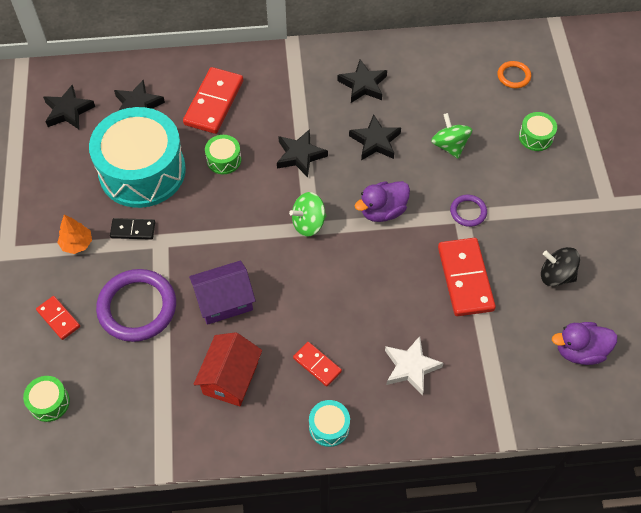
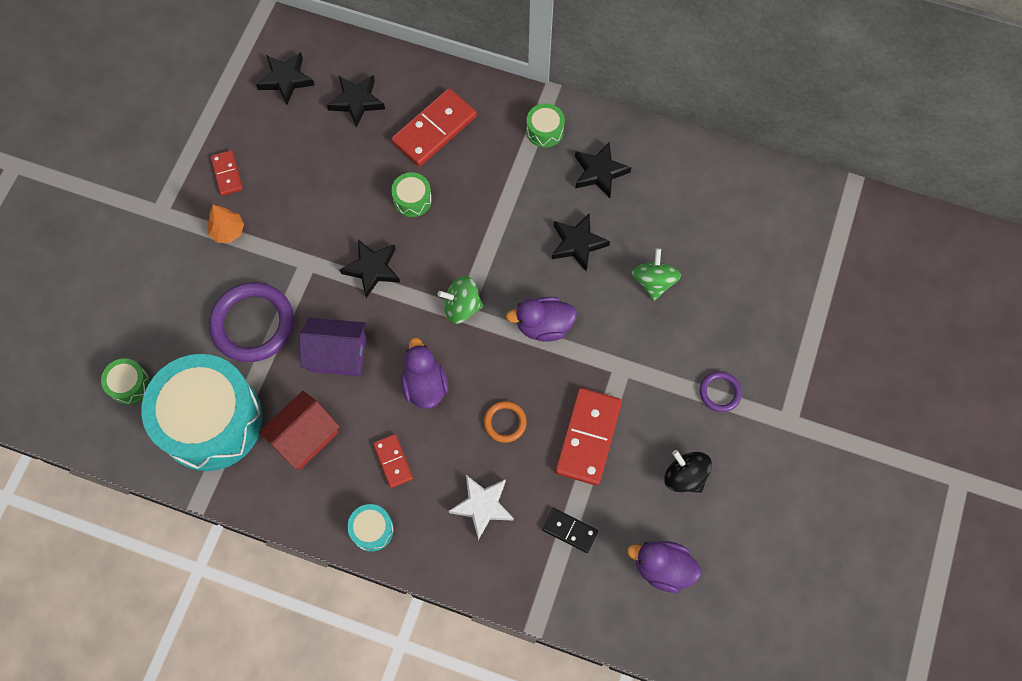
camera: 25 degrees right, 10 degrees up
red domino [36,296,80,340] -> red domino moved to [211,150,243,196]
turquoise drum [89,107,186,208] -> turquoise drum moved to [141,354,263,471]
black domino [110,218,155,240] -> black domino moved to [542,508,598,553]
black star [277,129,328,177] -> black star moved to [340,239,400,298]
purple ring [450,195,487,227] -> purple ring moved to [700,371,742,412]
orange ring [497,61,531,88] -> orange ring moved to [484,401,527,443]
green drum [519,112,557,151] -> green drum moved to [526,103,565,148]
none -> purple duck [401,338,448,409]

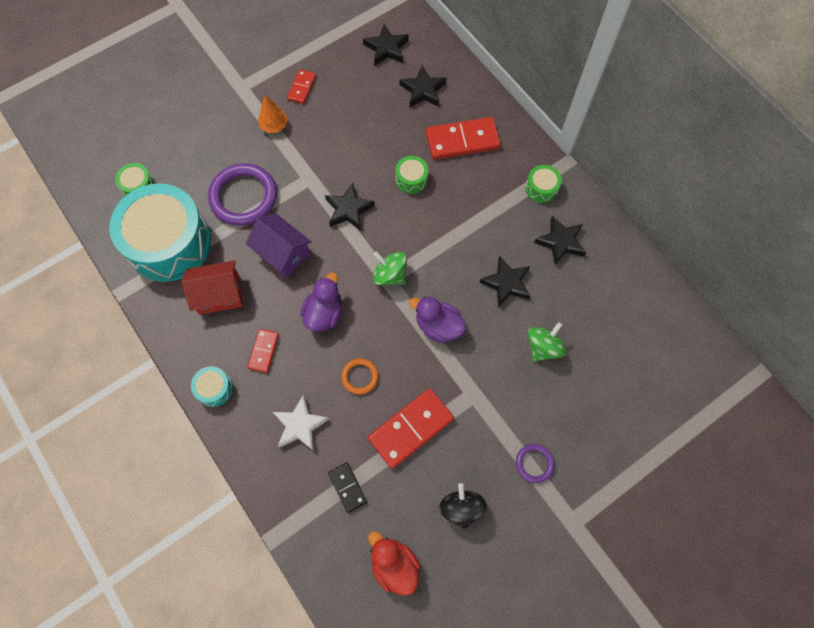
camera: 35 degrees right, 0 degrees up
purple duck [627,541,701,593] -> red duck [369,531,420,596]

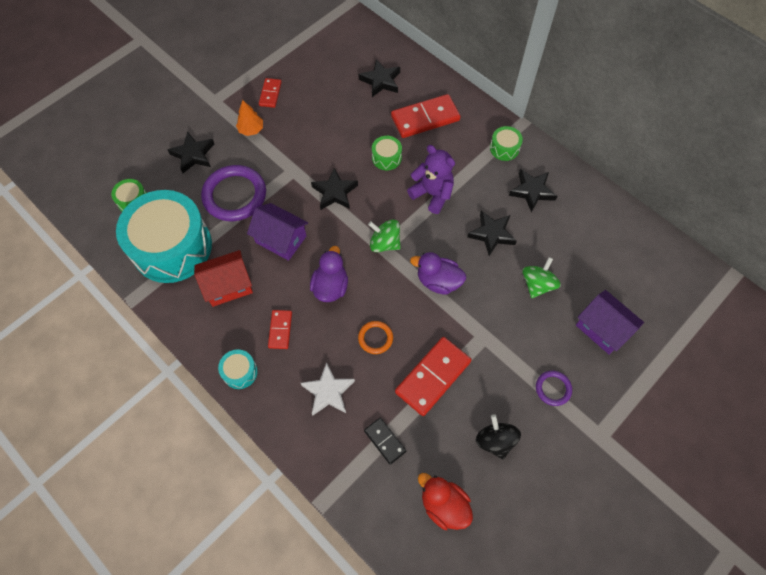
camera: 10 degrees left, 5 degrees down
black star [363,24,409,65] -> black star moved to [167,132,214,173]
none -> purple teddy bear [407,145,455,214]
none -> purple house [576,290,644,355]

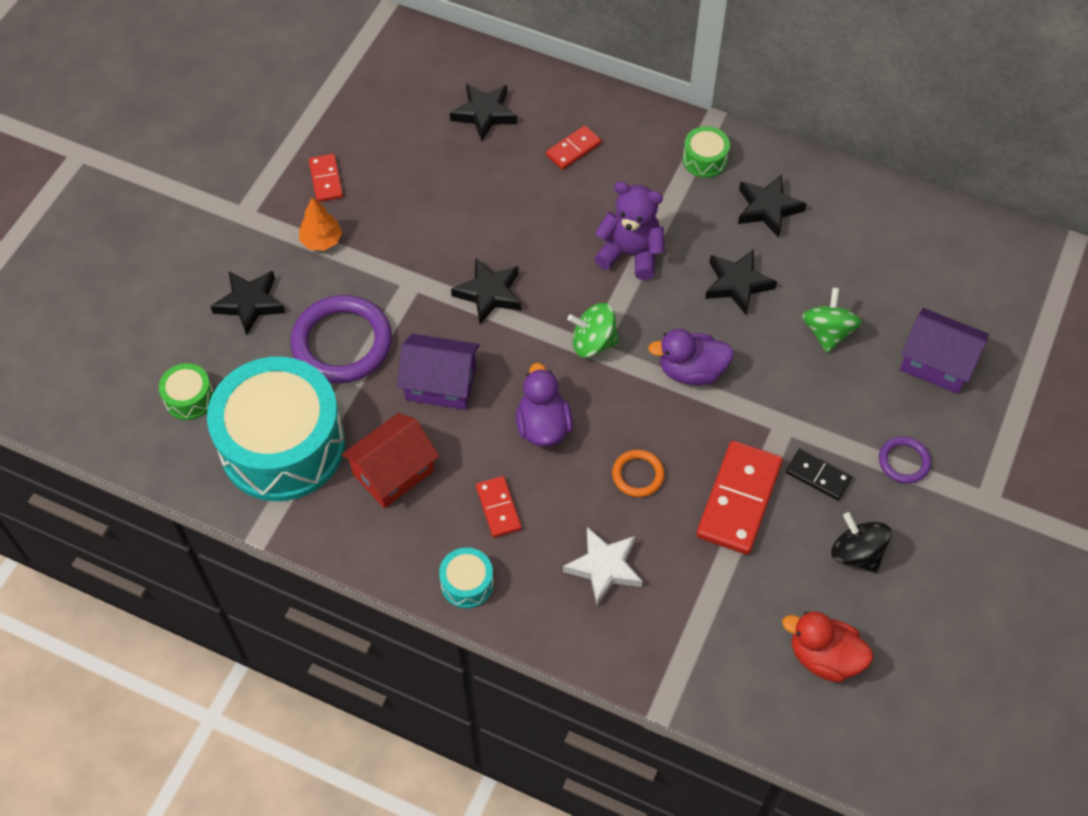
camera: 20 degrees left, 5 degrees down
black domino [364,418,406,465] -> black domino moved to [786,449,852,500]
green drum [372,136,402,170] -> none
red domino [391,94,461,138] -> red domino [546,126,602,170], size x0.54

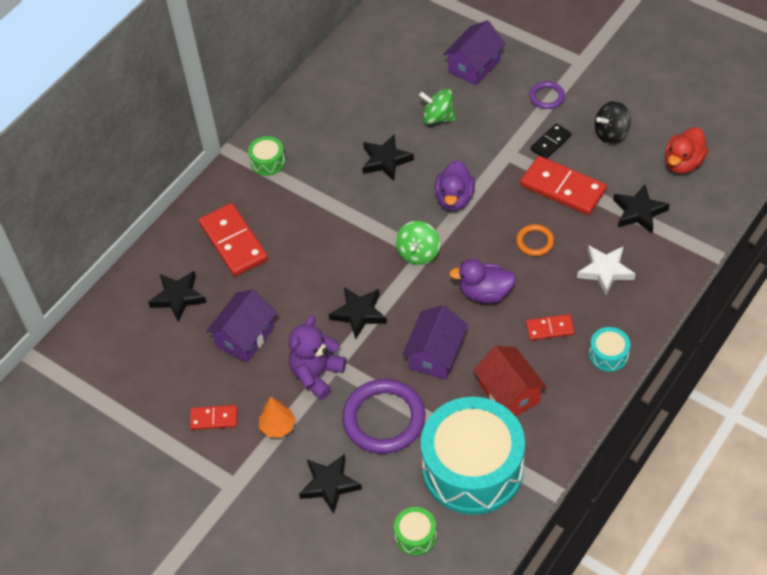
camera: 75 degrees left, 5 degrees down
red domino [546,126,602,170] -> red domino [199,203,268,276], size x1.85
purple teddy bear [594,182,665,280] -> purple teddy bear moved to [289,316,346,400]
black star [738,174,807,237] -> black star moved to [613,184,669,233]
none -> purple house [206,289,277,362]

